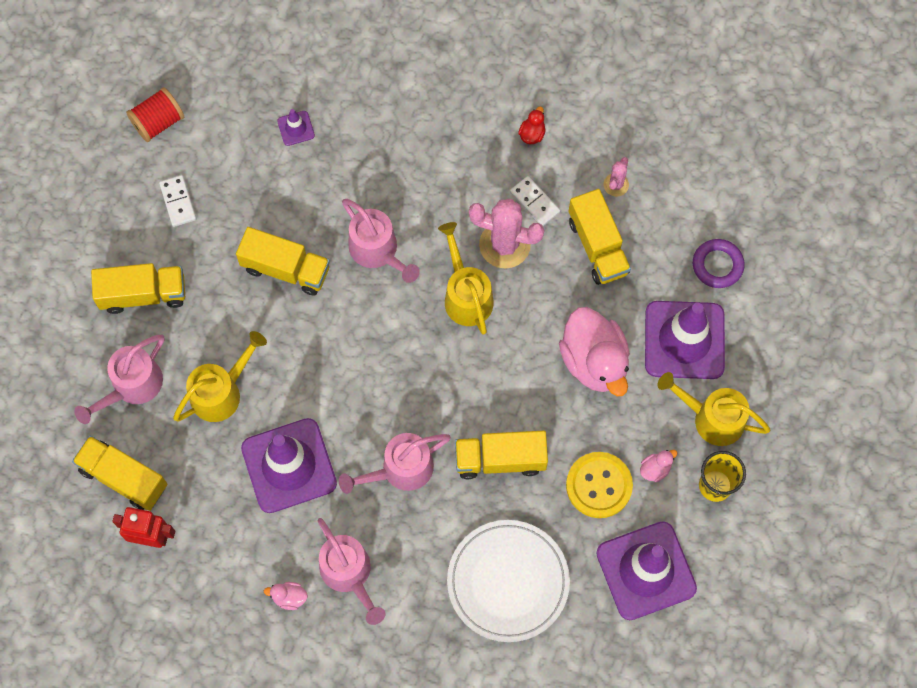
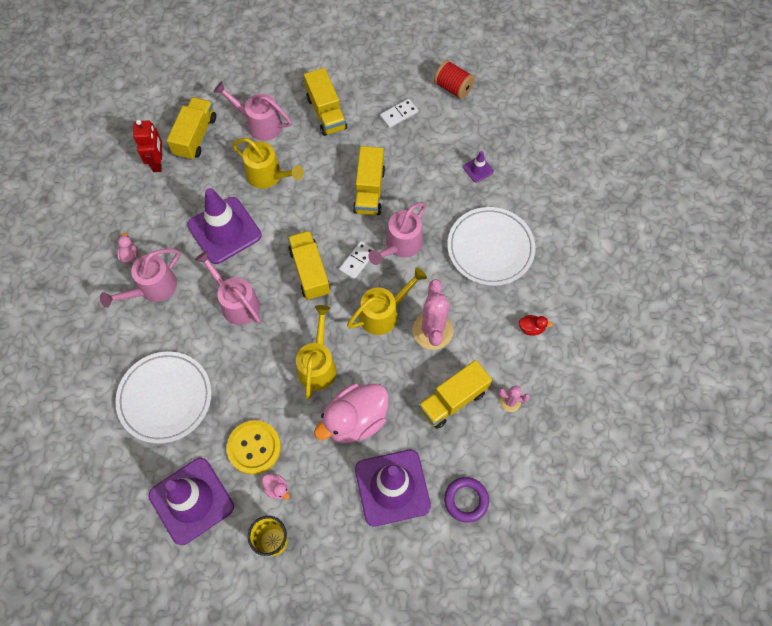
camera: 75 degrees right, 5 degrees down
yellow truck [455,431,548,479] -> yellow truck moved to [288,230,330,300]
white domino [510,176,560,226] -> white domino moved to [339,241,375,280]
yellow watering can [658,372,770,446] -> yellow watering can moved to [296,305,336,399]
none -> white plate [447,207,536,286]

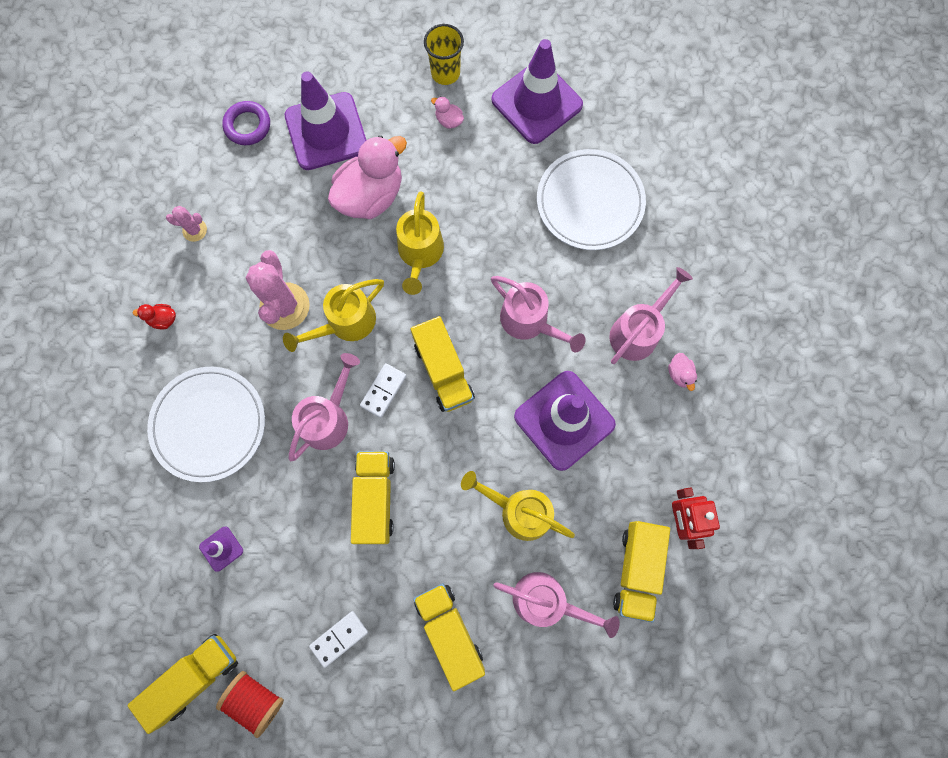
camera: 175 degrees right, 10 degrees up
yellow button [226,420,281,475] -> none
yellow truck [418,360,492,429] -> yellow truck moved to [127,634,238,734]

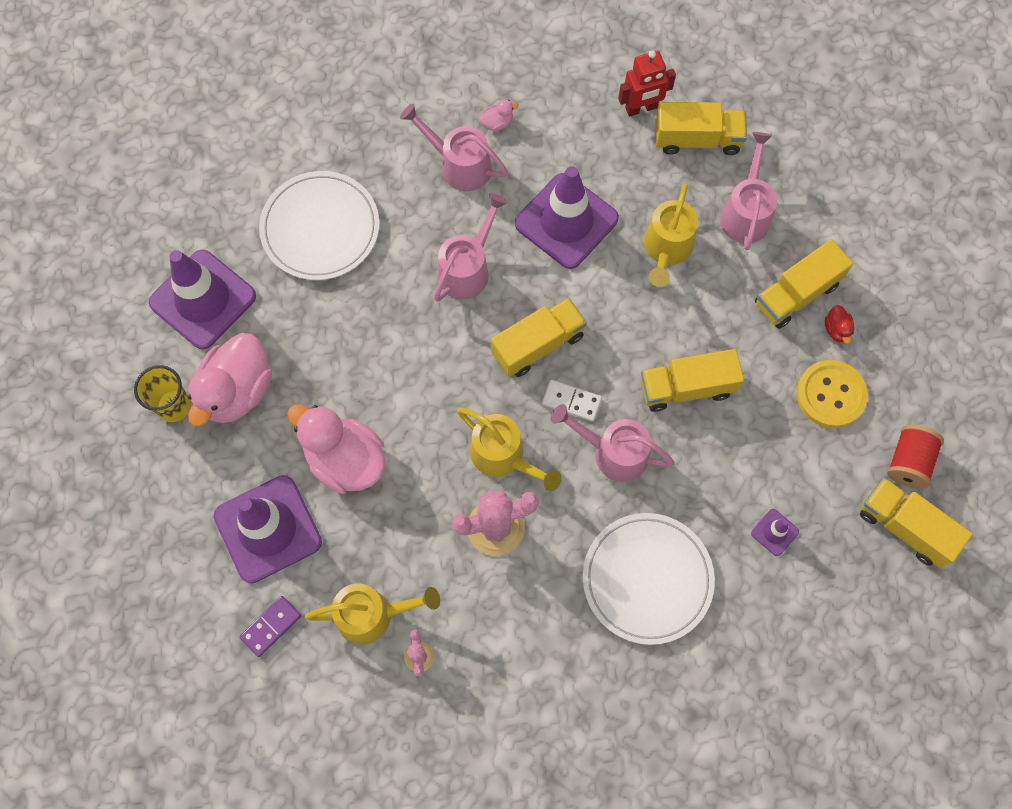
camera: 100 degrees left, 5 degrees down
red duck [133,304,176,329] -> red duck moved to [825,305,855,344]
purple ring [222,101,270,145] -> purple domino [239,596,301,657]
white domino [309,611,368,668] -> yellow button [797,360,868,428]
yellow watering can [396,192,444,295] -> yellow watering can moved to [305,584,440,644]
pink duck [431,96,464,129] -> pink duck [187,333,272,427], size x2.45

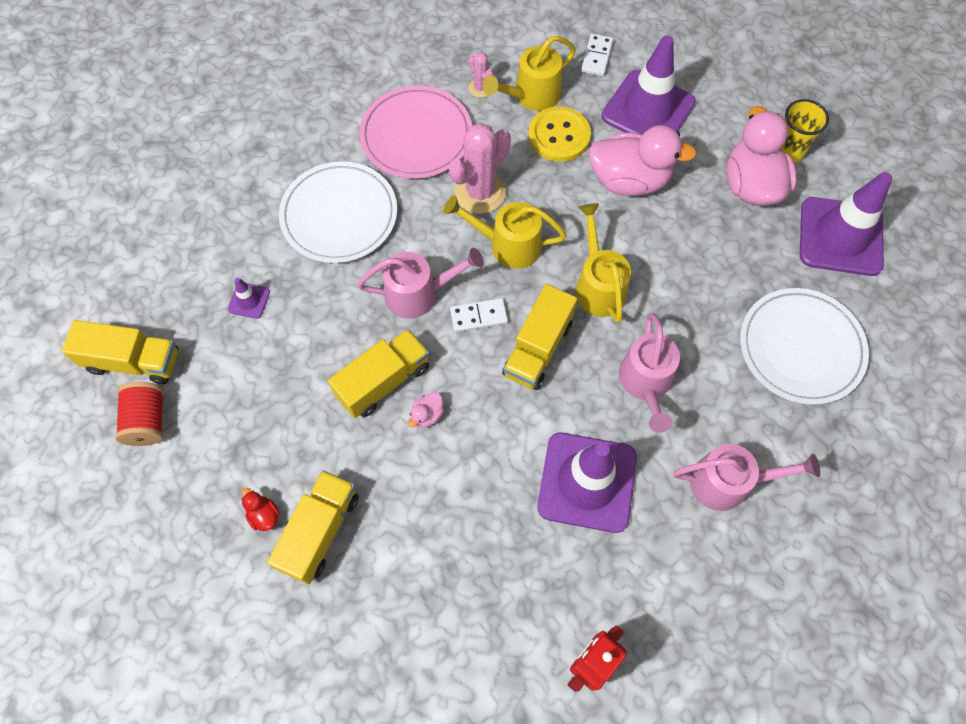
camera: 150 degrees right, 5 degrees down
purple domino [239,596,301,657] -> white domino [581,34,613,76]
pink duck [480,99,519,132] -> pink duck moved to [408,392,444,428]
yellow watering can [644,184,698,287] -> yellow watering can moved to [575,203,631,323]
yellow truck [655,102,747,155] -> none
pink watering can [720,132,777,250] -> none
yellow button [797,360,868,428] -> yellow button moved to [528,106,591,162]
none -> pink plate [359,86,472,179]

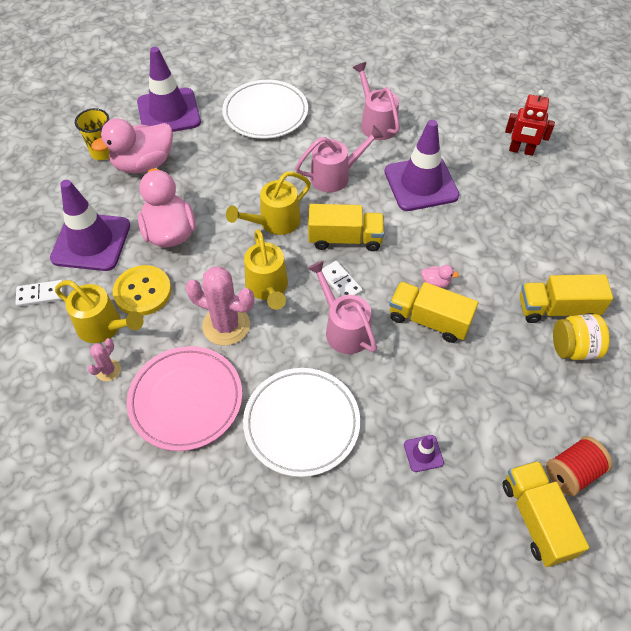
camera: 115 degrees left, 10 degrees down
red duck [242,488,279,531] -> yellow jar [553,314,610,360]

